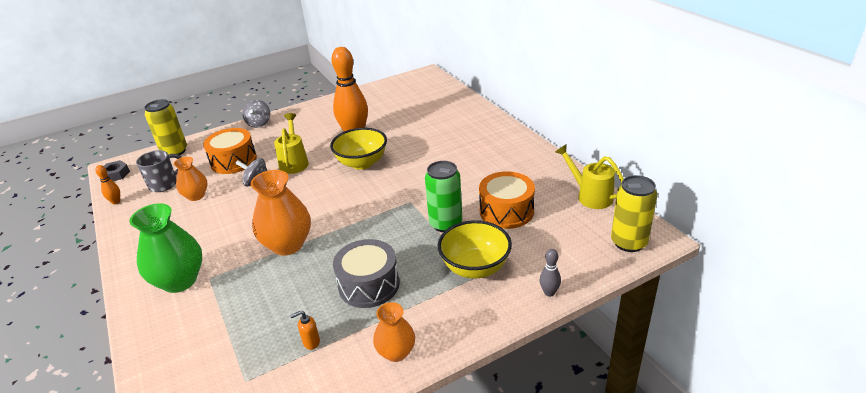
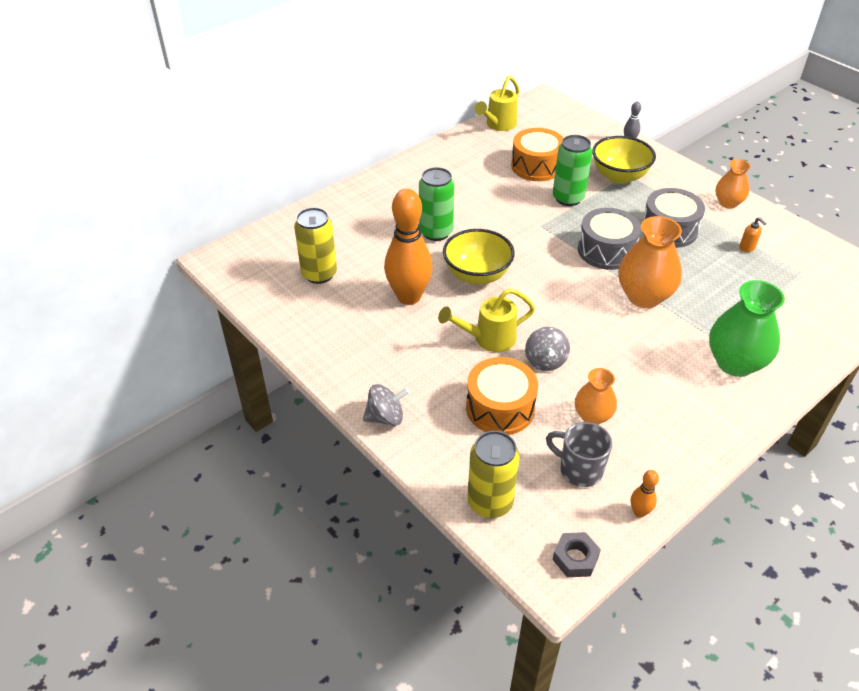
camera: 105 degrees left, 10 degrees up
yellow can [611,175,658,252] -> yellow can moved to [294,207,337,284]
none -> green can [419,167,455,241]
none -> grey drum [578,208,641,270]

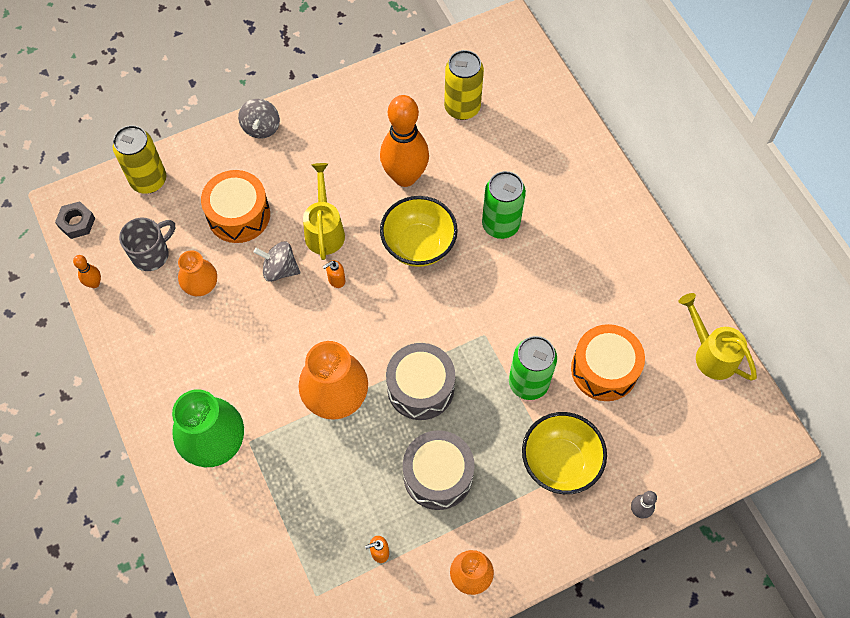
camera: 105 degrees right, 20 degrees up
none -> orange soap dispenser [323,260,345,288]

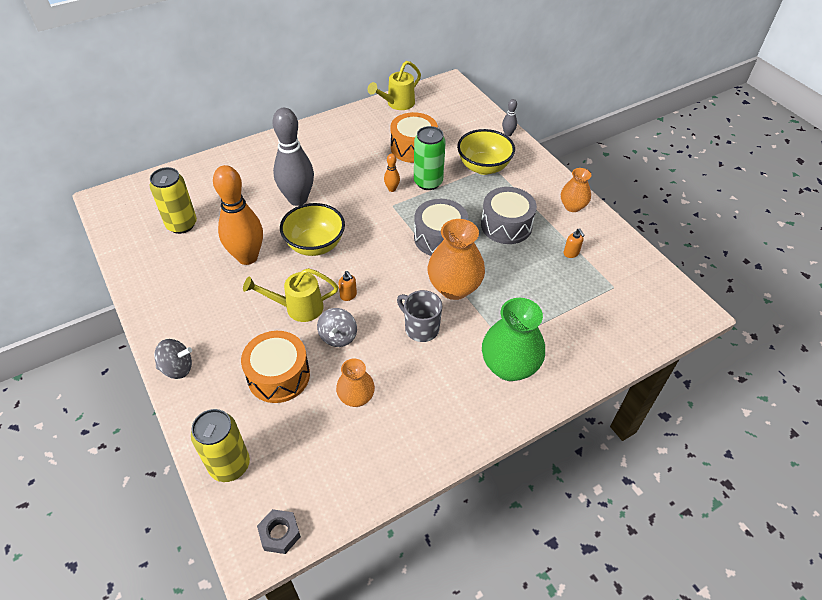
camera: 95 degrees left, 15 degrees down
orange bowling pin [73,255,101,288] -> orange bowling pin moved to [384,154,400,192]
grey mug [119,218,175,271] -> grey mug moved to [397,290,442,342]
green can [482,171,526,239] -> grey bowling pin [272,108,314,206]

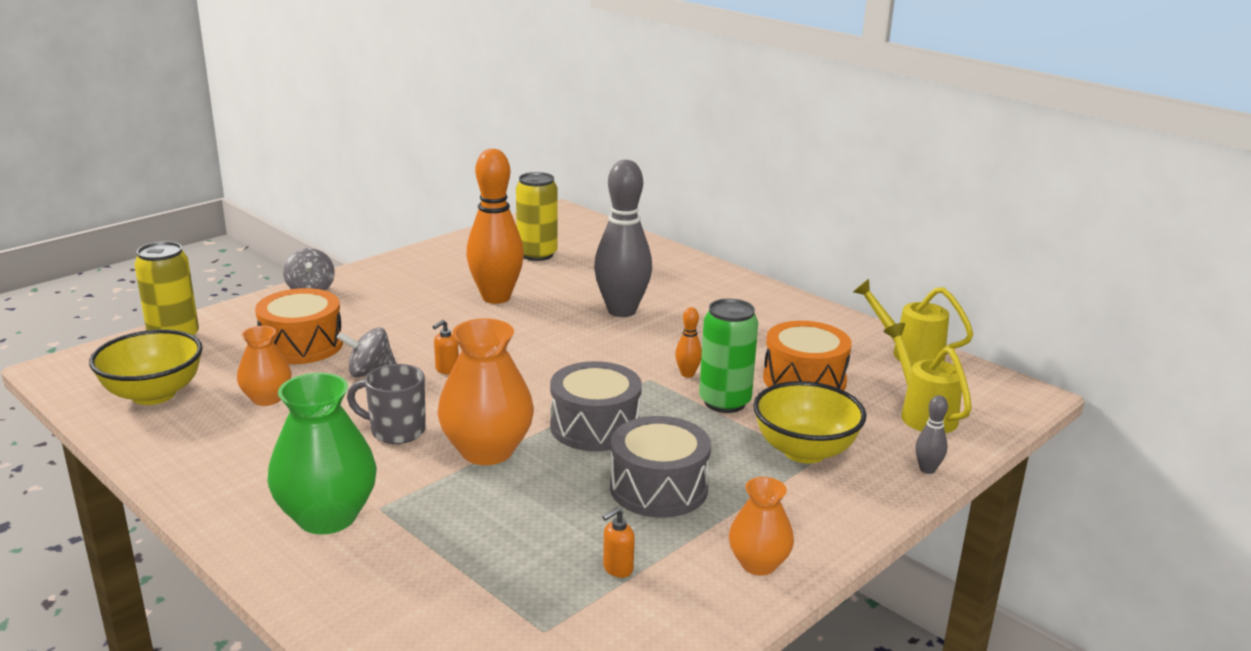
camera: 75 degrees right, 25 degrees down
yellow watering can [243,268,338,322] -> yellow watering can moved to [883,323,972,433]
grey nut [257,509,301,554] -> none
yellow bowl [280,203,345,256] -> yellow bowl moved to [89,329,203,405]
grey mug [397,290,442,342] -> grey mug turned 105 degrees counterclockwise [347,364,426,444]

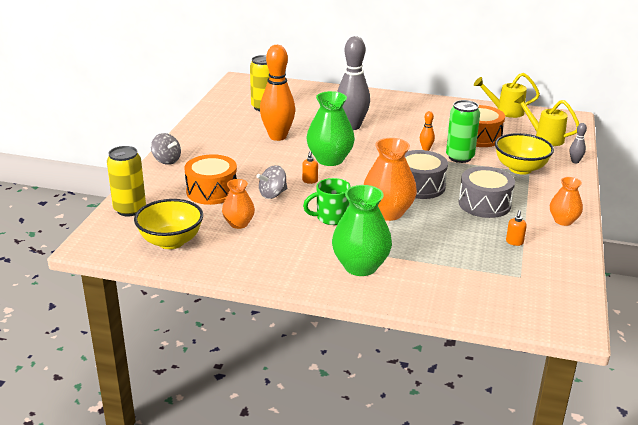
camera: 30 degrees left, 5 degrees up
grey mug [347,364,426,444] -> green mug [303,178,351,225]
none -> green vase [306,91,355,166]

